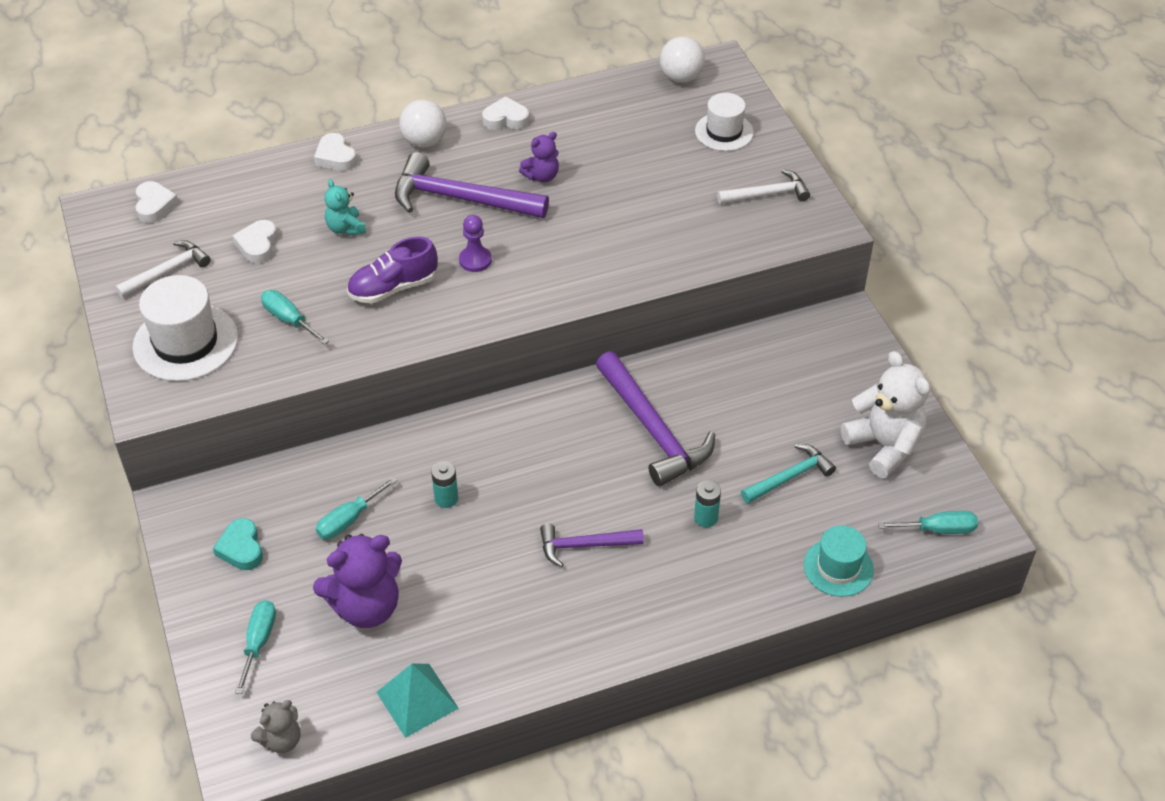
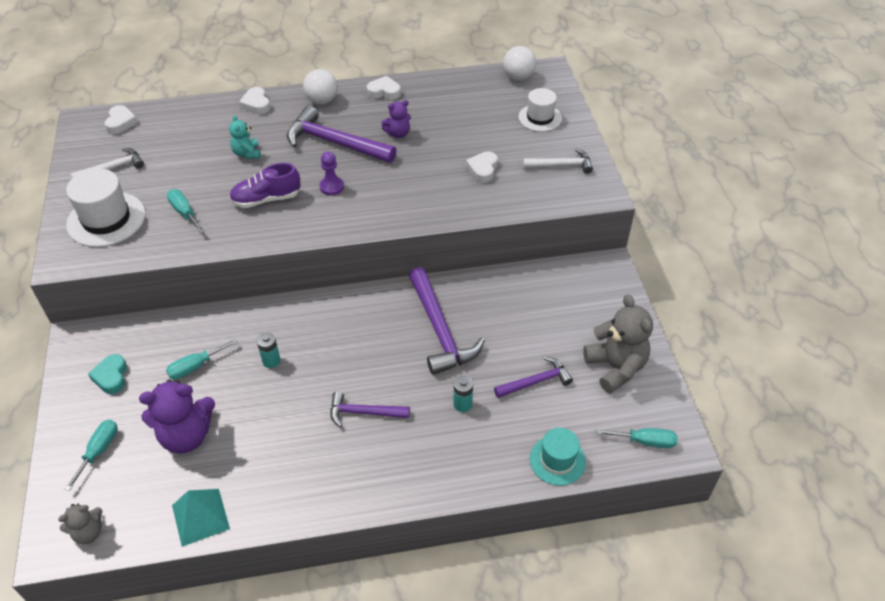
camera: 10 degrees right, 0 degrees up
white heart [232,220,278,264] -> white heart moved to [466,152,498,183]
turquoise hammer [741,444,836,503] -> purple hammer [494,357,573,398]
white teddy bear [841,351,930,478] -> grey teddy bear [583,294,653,394]

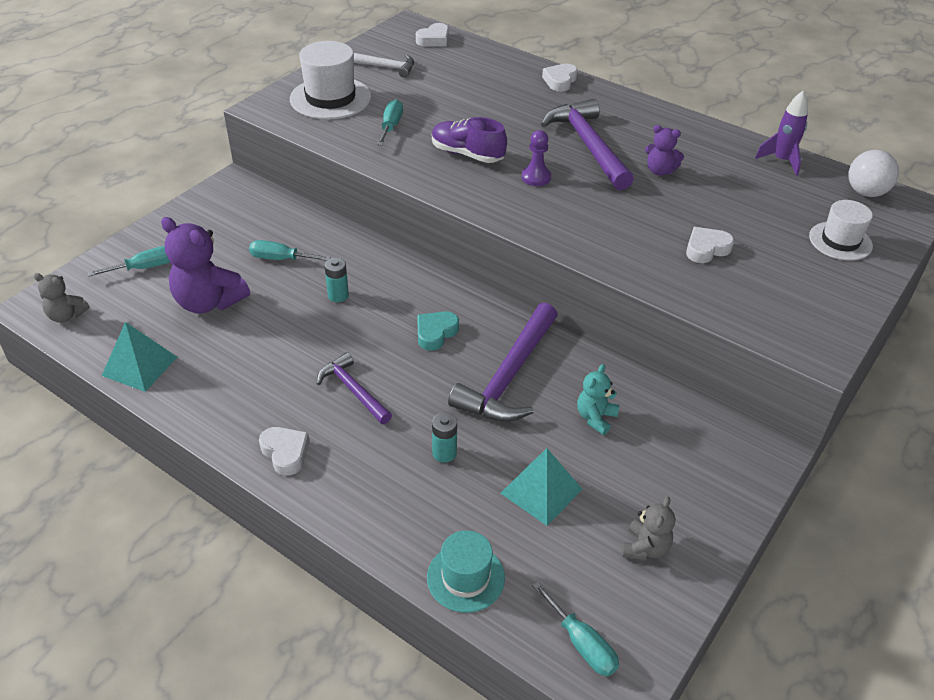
camera: 45 degrees right, 5 degrees down
turquoise heart [88,354,127,394] -> turquoise heart moved to [417,311,459,351]
turquoise teddy bear [229,115,261,159] -> turquoise teddy bear moved to [577,364,620,435]
white ball [303,69,338,104] -> none
white heart [367,76,401,100] -> white heart moved to [259,427,309,476]
purple hammer [494,357,573,398] -> turquoise pyramid [500,448,583,526]
white hammer [523,148,593,174] -> none
grey teddy bear [583,294,653,394] -> grey teddy bear [622,496,675,560], size x0.54
none -> purple rocket [755,91,808,176]

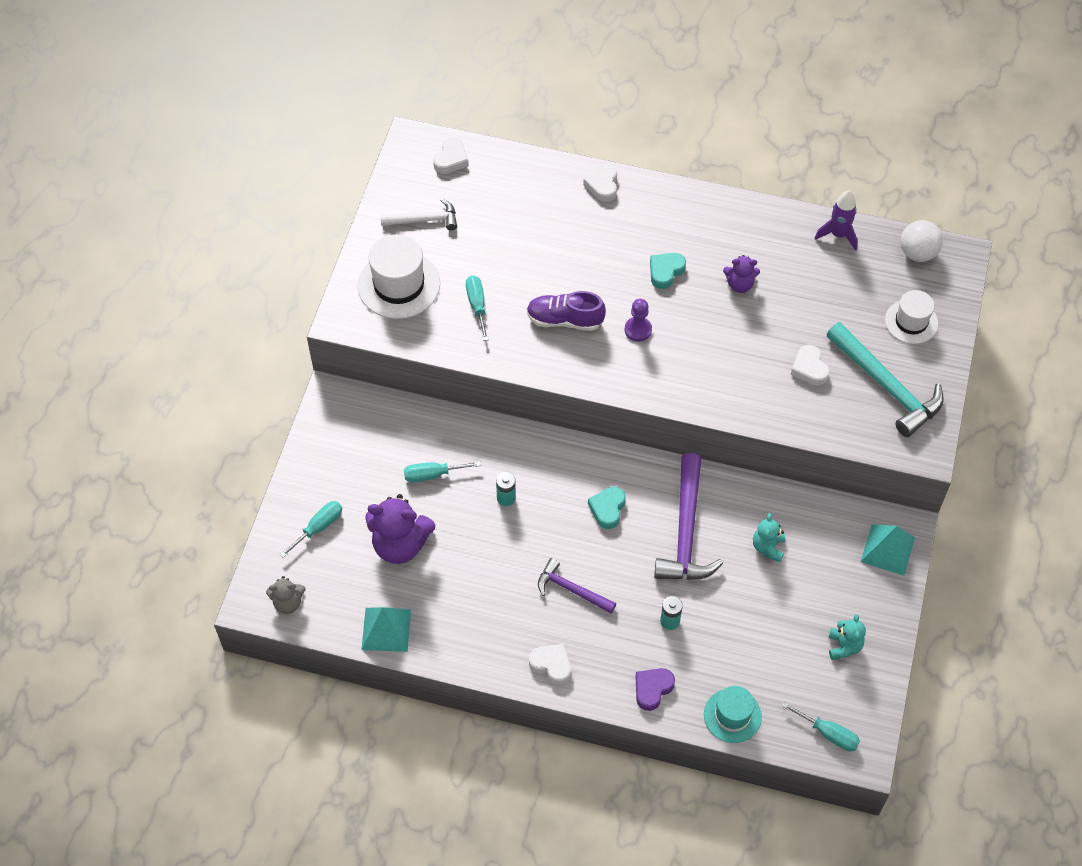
camera: 20 degrees left, 15 degrees up
turquoise pyramid [500,448,583,526] -> turquoise pyramid moved to [861,524,915,576]
purple hammer [541,99,634,190] -> turquoise heart [650,253,686,289]
grey teddy bear [622,496,675,560] -> turquoise teddy bear [828,614,866,660]
white heart [686,227,734,263] -> white heart turned 60 degrees counterclockwise [791,345,830,386]
none -> purple heart [636,668,675,711]
none -> turquoise hammer [827,322,944,437]

